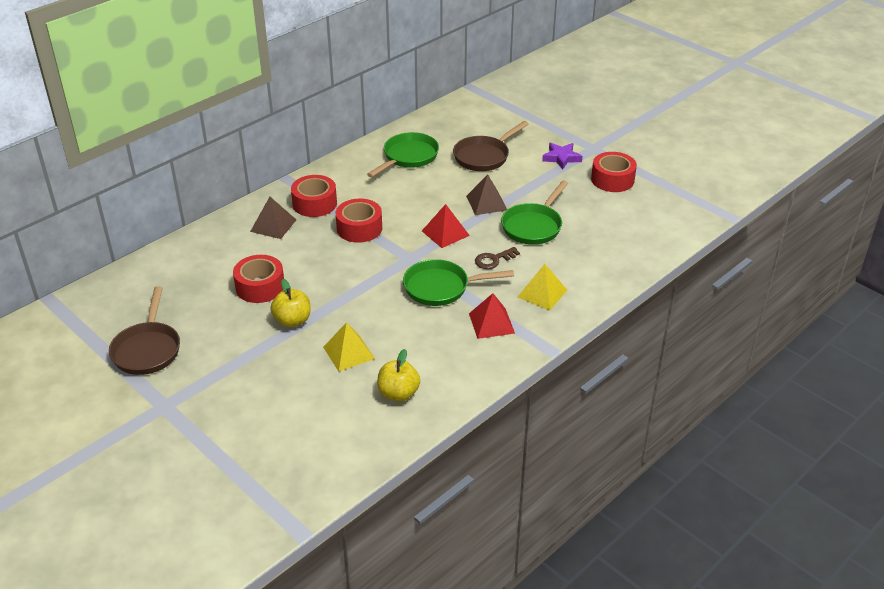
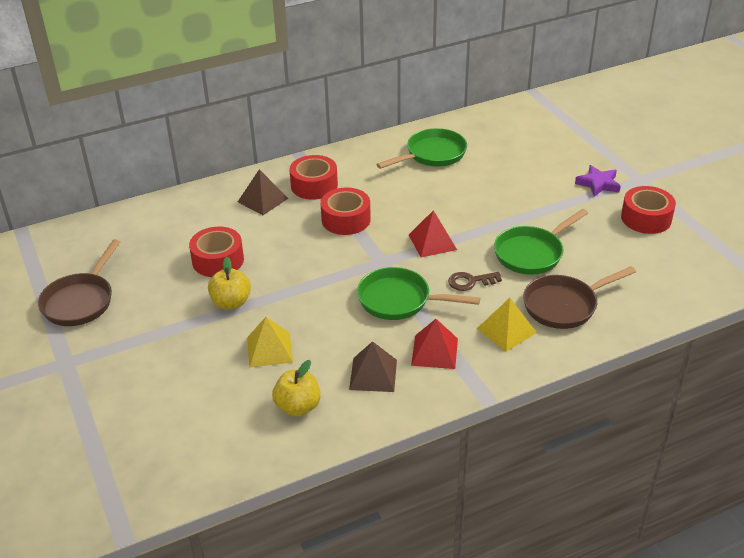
camera: 20 degrees right, 0 degrees up
brown pan [453,121,529,171] -> brown pan moved to [523,266,636,329]
brown pyramid [466,174,507,215] -> brown pyramid moved to [349,341,397,392]

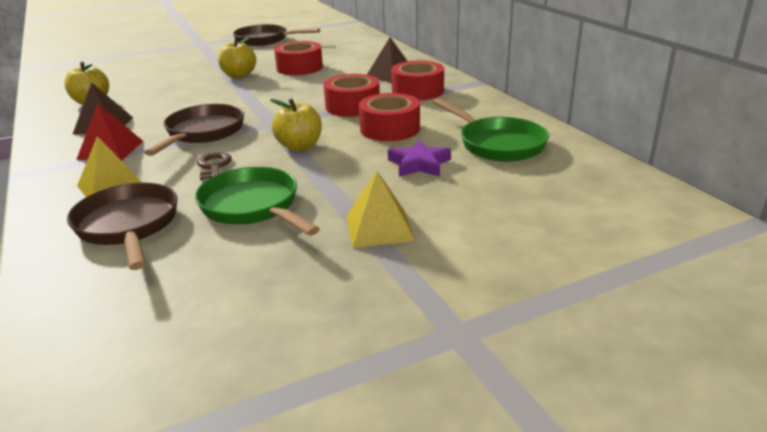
camera: 90 degrees right, 10 degrees down
yellow pyramid [247,317,293,368] -> yellow pyramid moved to [346,171,415,248]
green pan [357,267,480,320] -> brown pan [144,104,244,156]
red pyramid [409,210,457,257] -> yellow apple [270,98,322,151]
purple star [575,165,621,197] -> purple star moved to [388,140,451,177]
red tape [621,186,676,234] -> red tape moved to [359,93,420,141]

